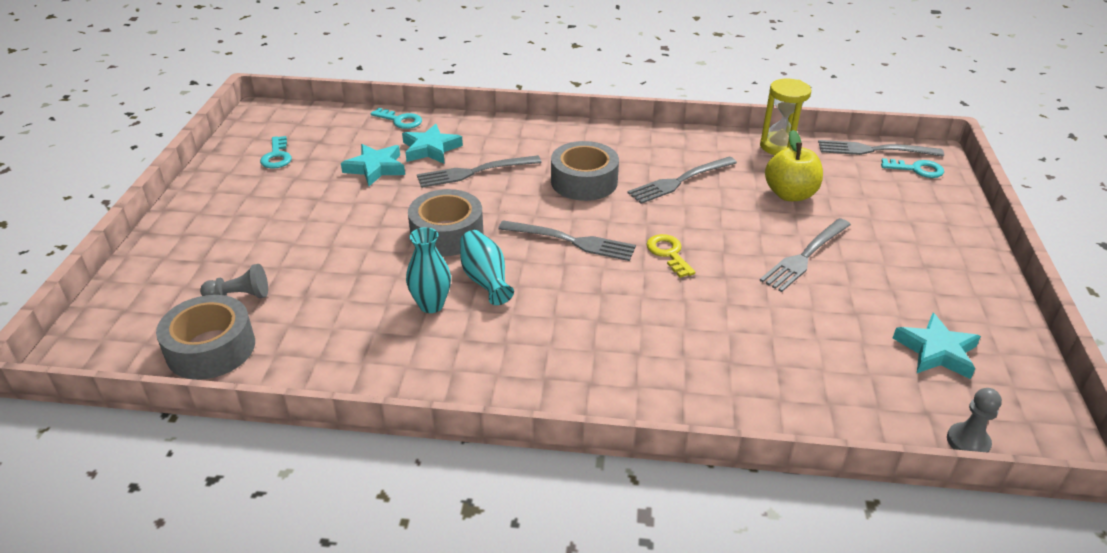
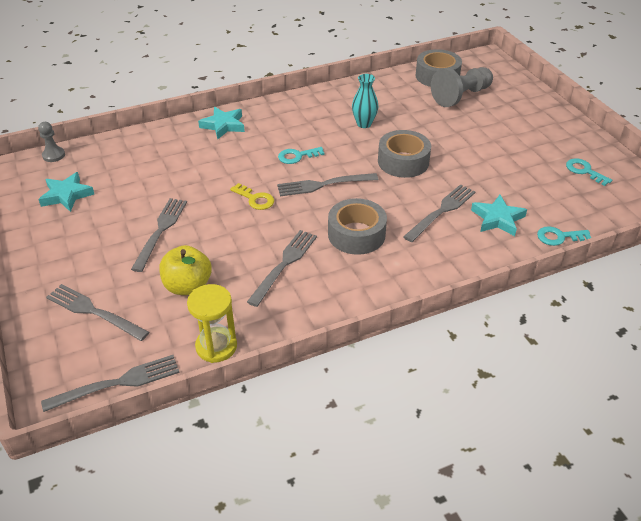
camera: 150 degrees right, 5 degrees up
grey pawn [200,264,268,298] -> grey pawn [431,67,493,107], size x1.88
turquoise star [341,144,405,186] -> turquoise star moved to [198,107,245,139]
turquoise vase [460,230,514,305] -> none
turquoise key [881,158,944,178] -> turquoise key moved to [278,147,325,164]
none -> grey fork [46,284,149,341]

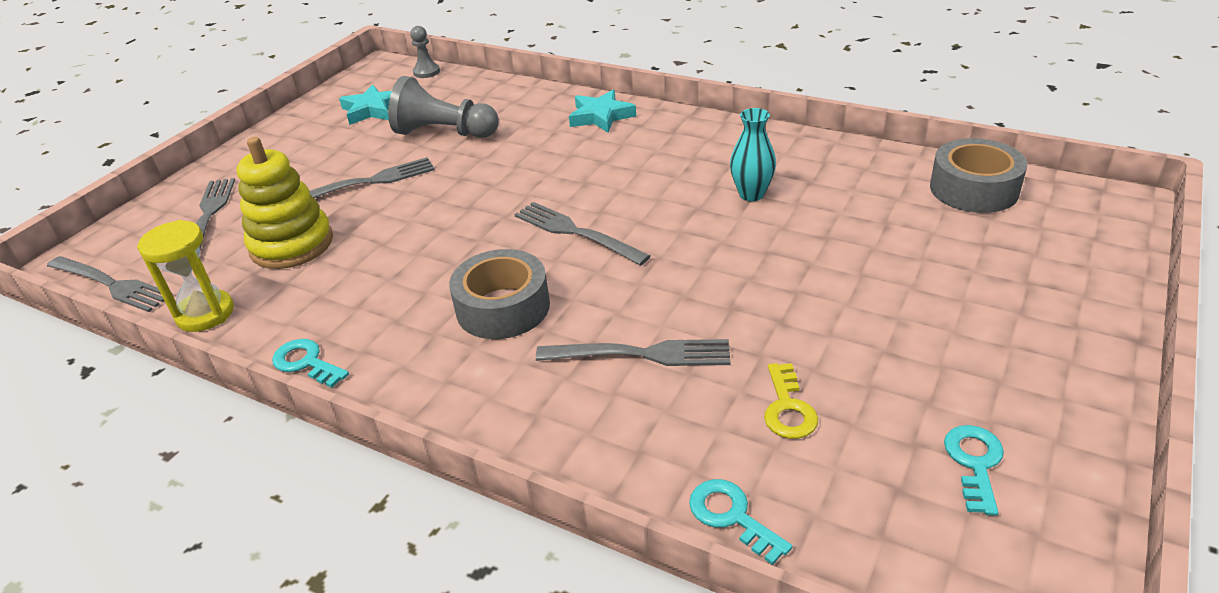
camera: 55 degrees right, 5 degrees down
yellow apple [159,245,212,295] -> yellow stacking toy [237,137,333,269]
yellow key [230,183,274,210] -> yellow key moved to [764,363,818,439]
grey fork [247,230,317,307] -> none
turquoise key [278,147,325,164] -> turquoise key moved to [272,339,349,388]
grey tape [378,130,431,178] -> none
grey pawn [431,67,493,107] -> grey pawn moved to [388,76,499,138]
turquoise star [471,195,527,236] -> none

